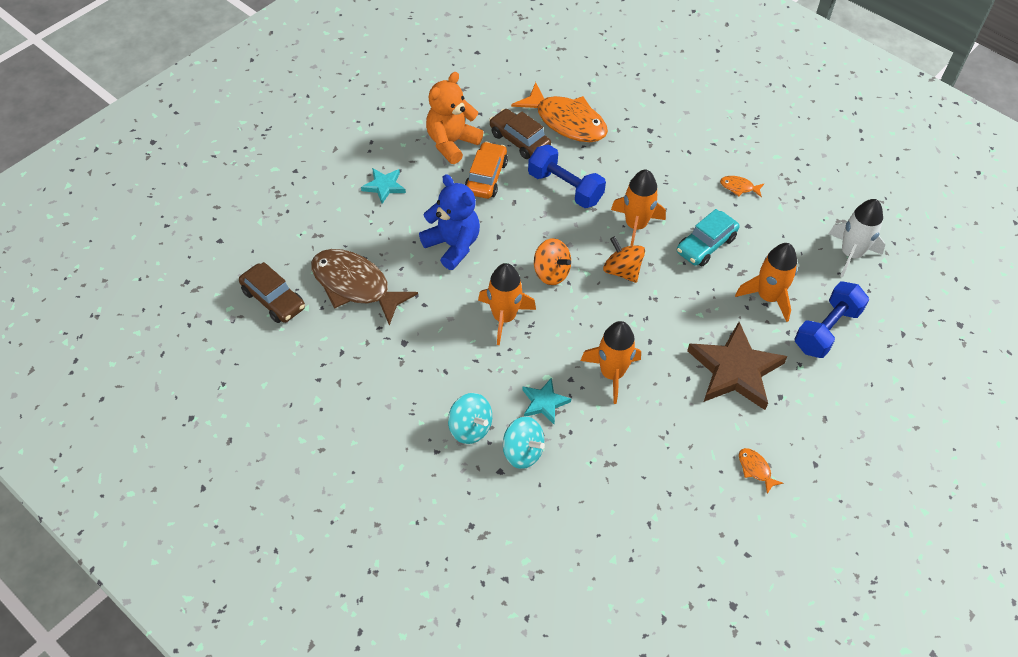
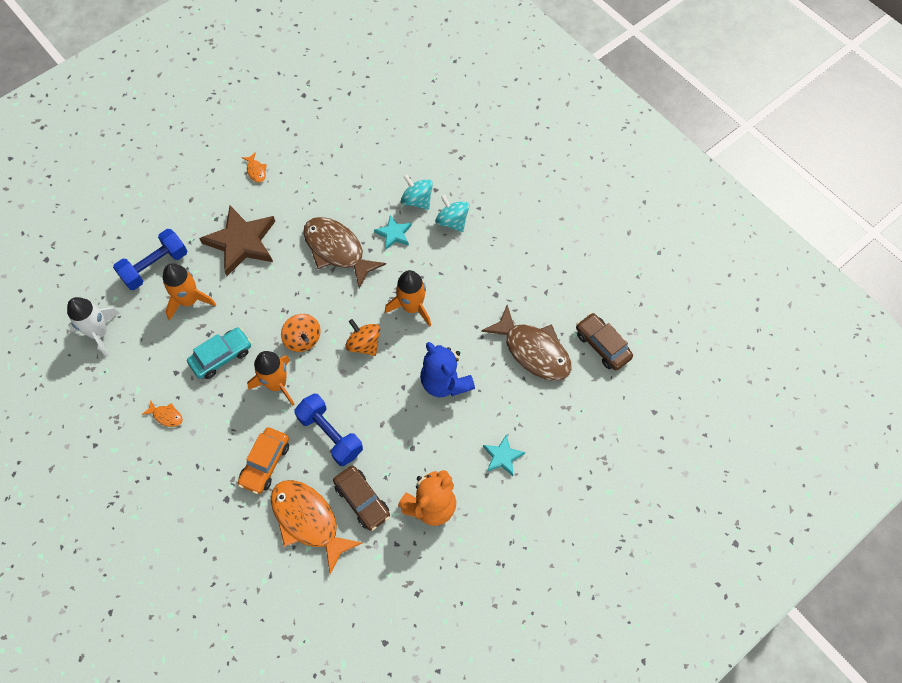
camera: 170 degrees left, 10 degrees up
orange car [465,141,508,199] -> orange car moved to [238,428,289,494]
orange rocket [580,321,641,404] -> brown fish [303,217,386,289]

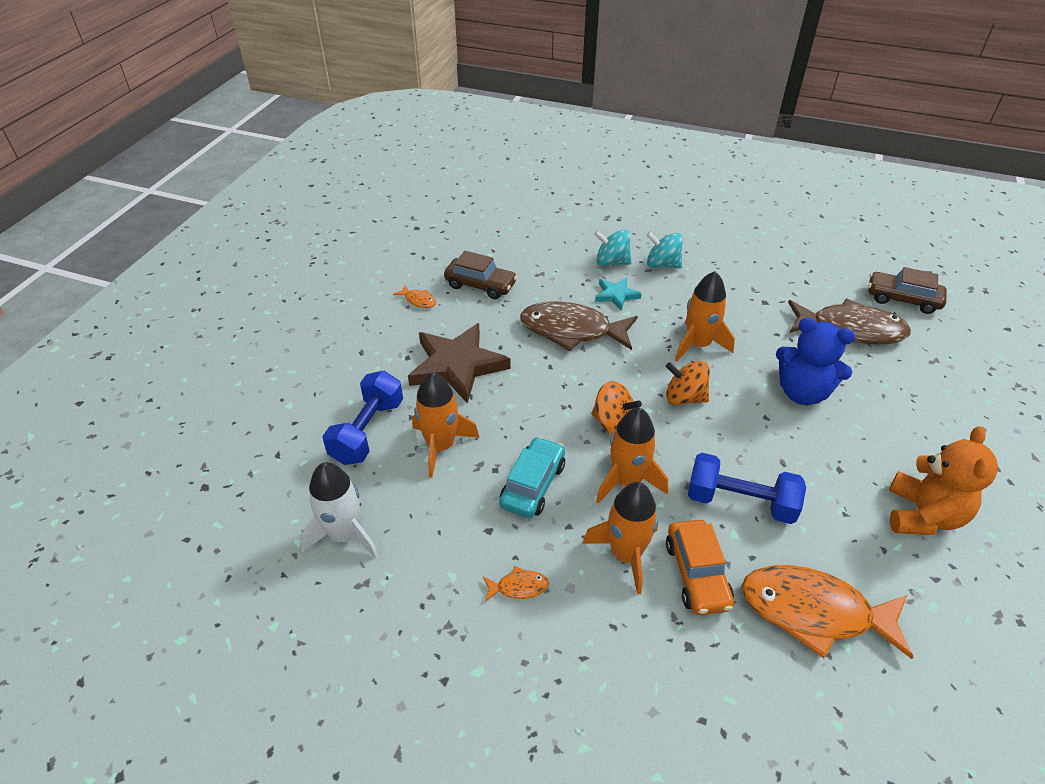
camera: 30 degrees left, 20 degrees down
brown car [333,465,390,531] -> brown car moved to [444,251,517,299]
turquoise star [483,434,525,476] -> none
none -> orange rocket [582,482,658,595]

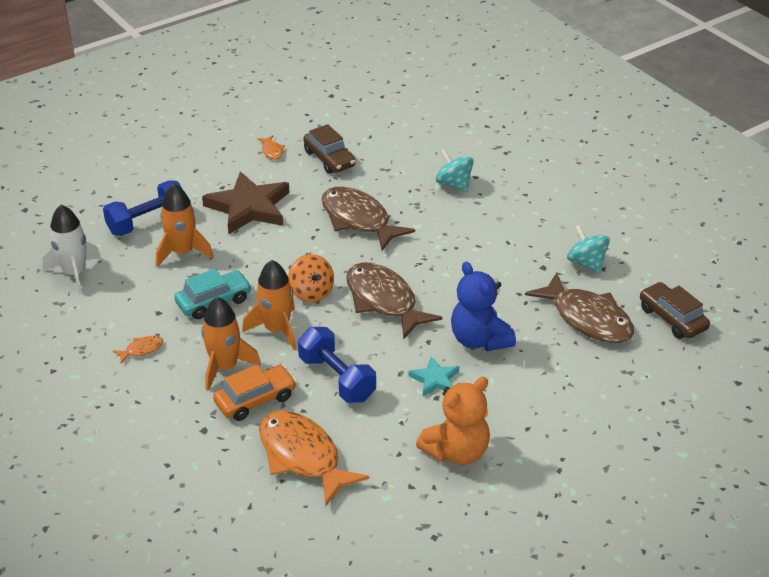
camera: 35 degrees right, 5 degrees down
orange fish [483,566,549,601] -> orange fish turned 60 degrees counterclockwise [113,336,163,363]
turquoise star [595,277,642,311] -> turquoise star moved to [408,356,459,396]
turquoise spinning top [646,232,683,268] -> turquoise spinning top moved to [567,225,610,273]
orange spinning top [666,361,710,405] -> brown fish [346,262,442,340]
orange car [666,520,734,615] -> orange car turned 150 degrees counterclockwise [213,365,296,421]
orange rocket [675,271,735,362] -> none

